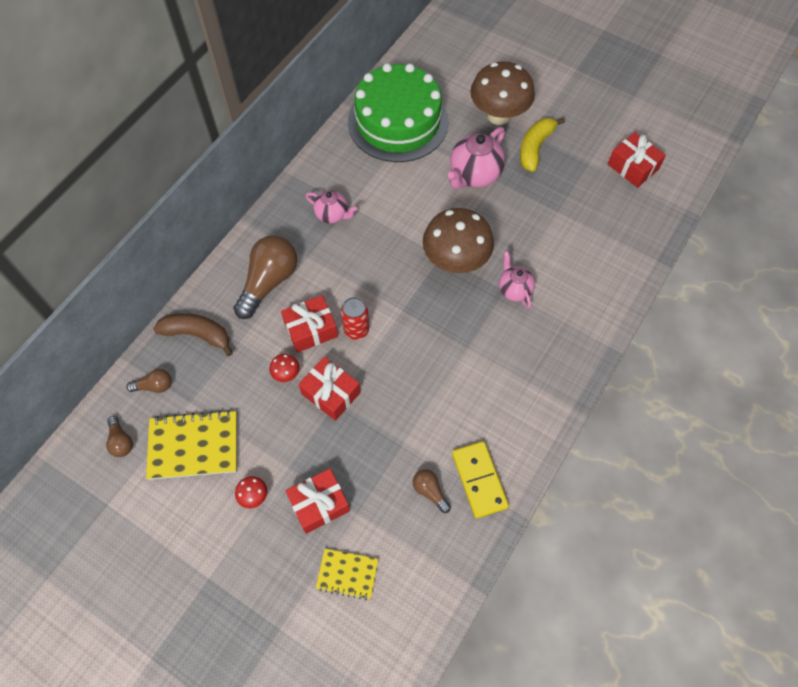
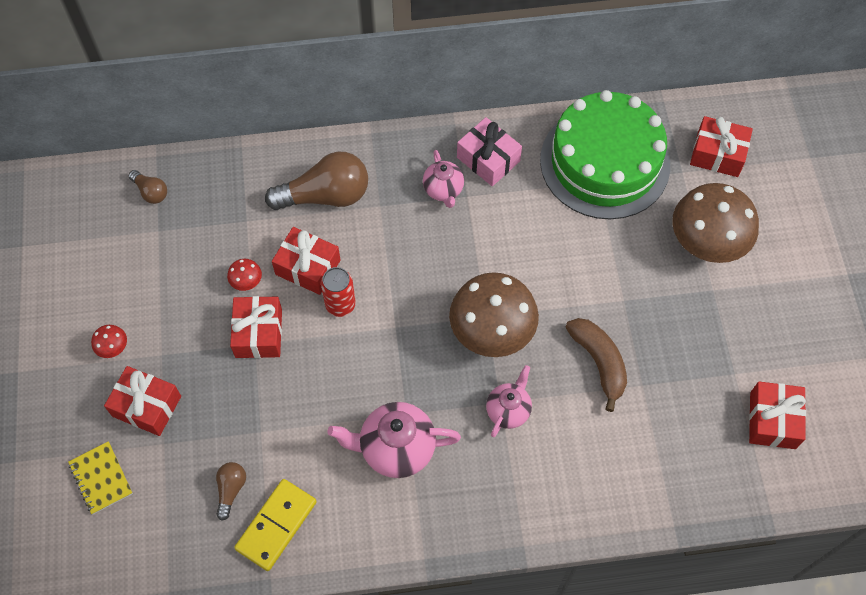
camera: 50 degrees right, 0 degrees up
brown light bulb [106,416,133,457] -> none
yellow notebook [146,410,237,480] -> none
brown banana [154,313,233,356] -> brown banana moved to [565,318,627,412]
pink teapot [448,127,505,189] -> pink teapot moved to [328,402,461,478]
yellow banana [520,118,565,172] -> none
none -> pink gift [457,117,522,186]
none -> red gift [690,116,753,177]

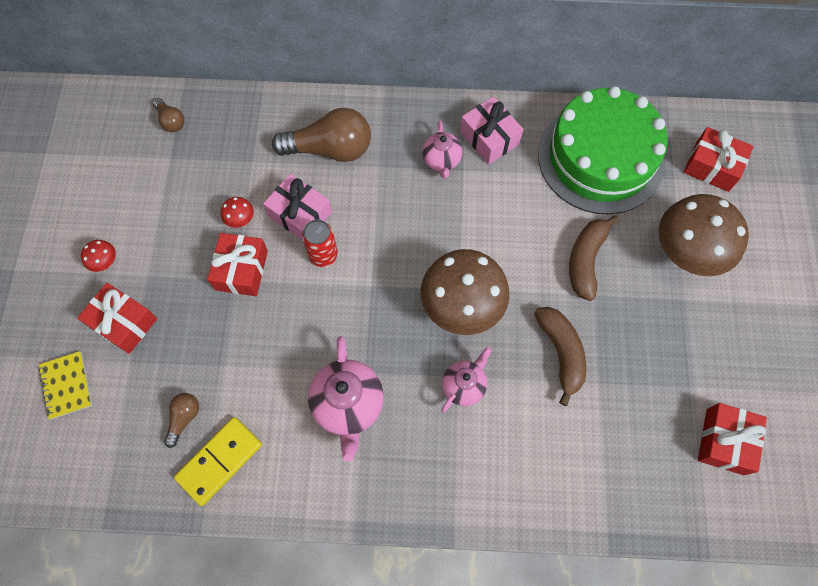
camera: 10 degrees right, 5 degrees up
red gift [272,227,340,295] -> pink gift [263,174,332,240]
pink teapot [328,402,461,478] -> pink teapot turned 105 degrees counterclockwise [308,336,384,462]
none -> brown banana [569,215,619,301]

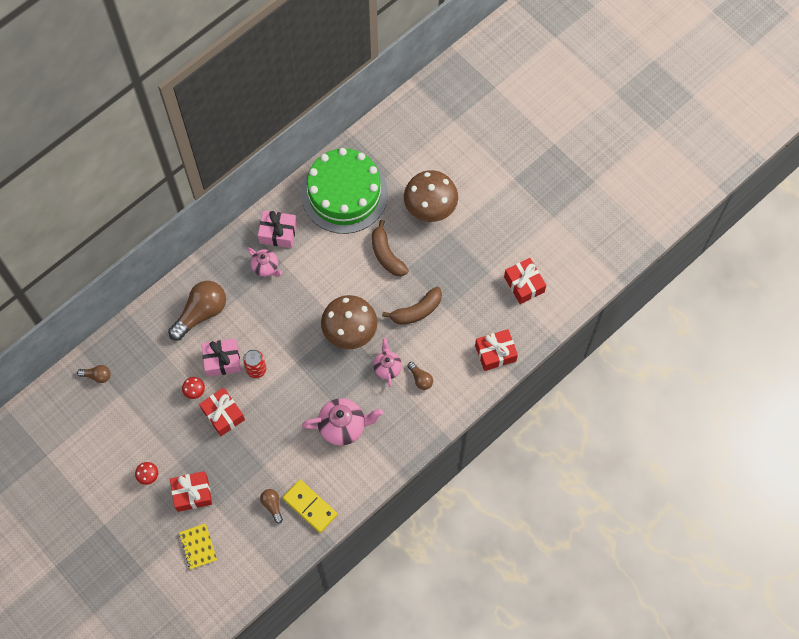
camera: 45 degrees left, 0 degrees up
yellow notebook [38,351,92,419] -> yellow notebook turned 45 degrees clockwise [179,523,217,569]
yellow domino [174,417,262,506] -> yellow domino turned 45 degrees counterclockwise [283,480,338,533]
pink teapot [308,336,384,462] -> pink teapot turned 45 degrees counterclockwise [302,398,383,446]
brown banana [534,307,587,406] -> brown banana turned 120 degrees clockwise [382,287,442,325]
red gift [683,127,754,192] -> red gift moved to [475,329,518,371]
none -> brown light bulb [407,362,433,390]

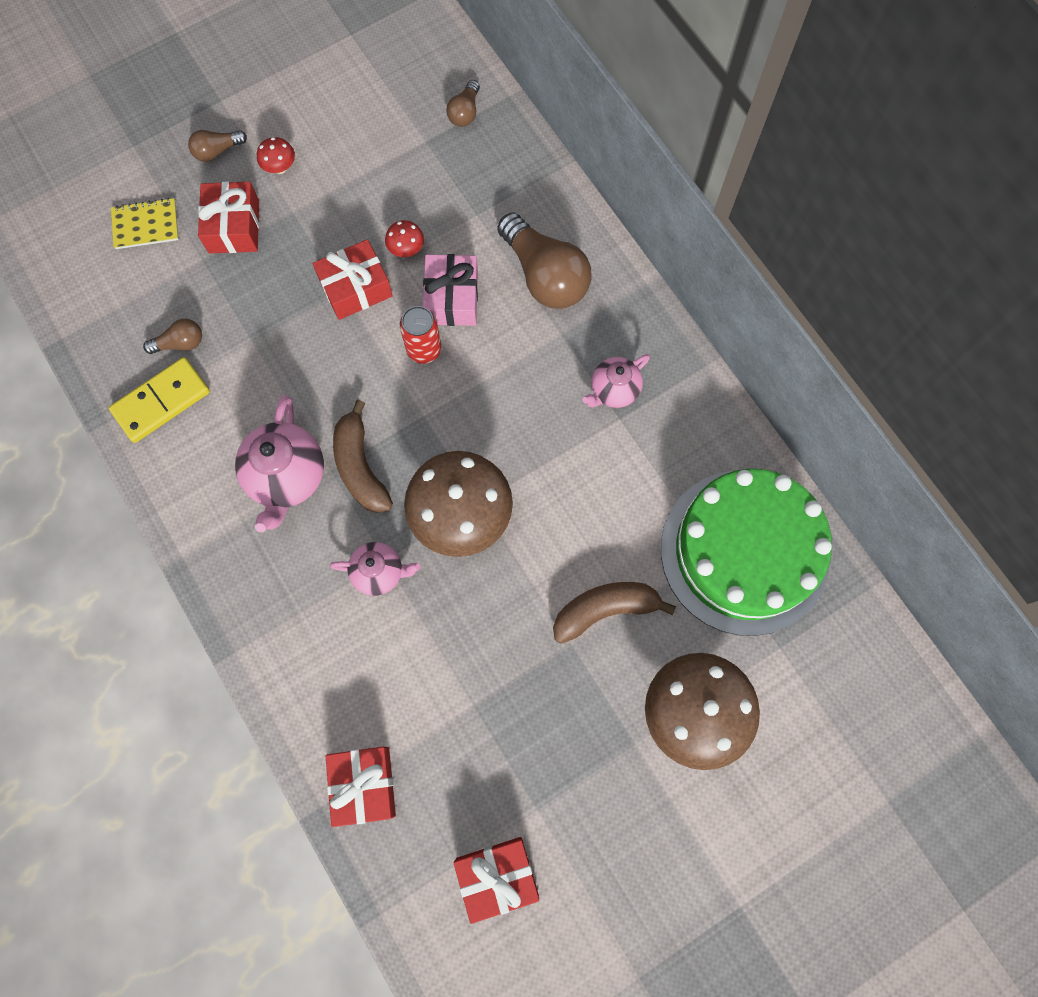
camera: 100 degrees right, 5 degrees up
pink gift [258,210,297,248] -> none
brown banana [382,287,442,325] -> brown banana moved to [333,400,393,513]
brown light bulb [407,362,433,390] -> brown light bulb moved to [188,130,247,162]

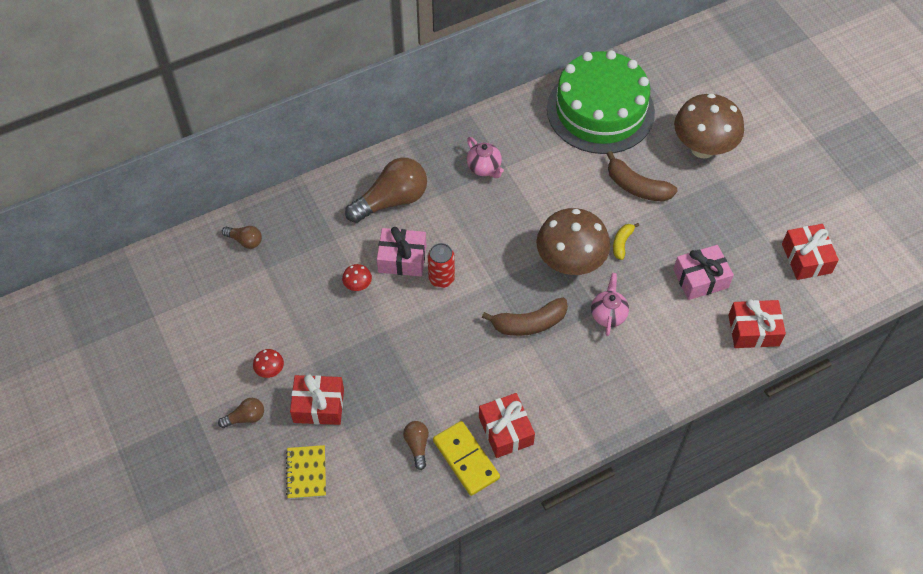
camera: 85 degrees left, 15 degrees down
brown light bulb [188,130,247,162] -> brown light bulb turned 90 degrees counterclockwise [218,398,264,428]
pink teapot [235,395,324,532] -> none
red gift [313,239,393,320] -> red gift moved to [479,393,535,458]
brown banana [553,582,676,644] -> brown banana turned 45 degrees counterclockwise [607,151,677,202]
none -> yellow banana [613,223,639,260]
none -> pink gift [673,245,734,300]

